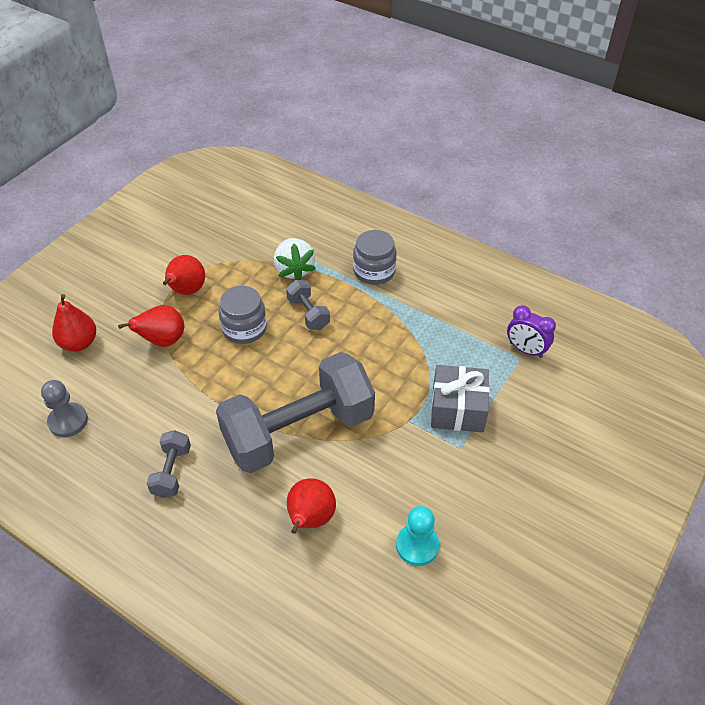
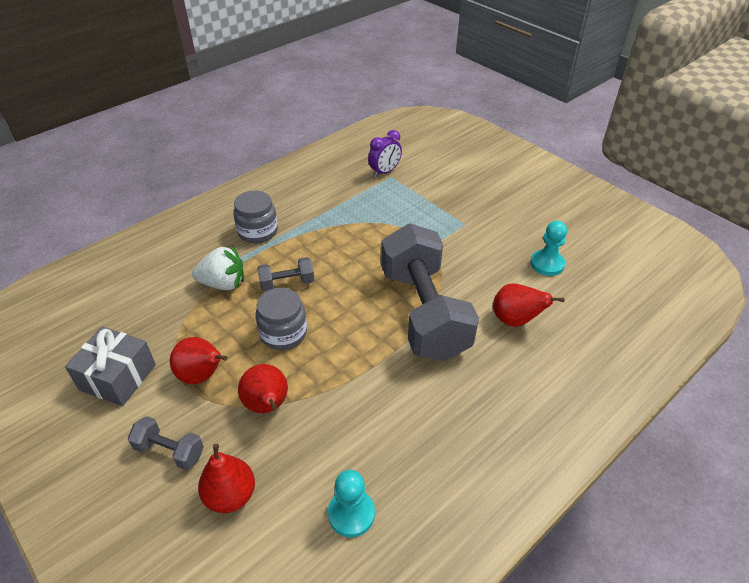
camera: 75 degrees left, 5 degrees down
grey pawn [41,380,88,437] -> turquoise pawn [328,470,375,537]
grey dumbbell [146,430,191,498] -> grey dumbbell moved to [128,416,204,470]
grey gift [431,365,489,433] -> grey gift moved to [65,326,156,406]

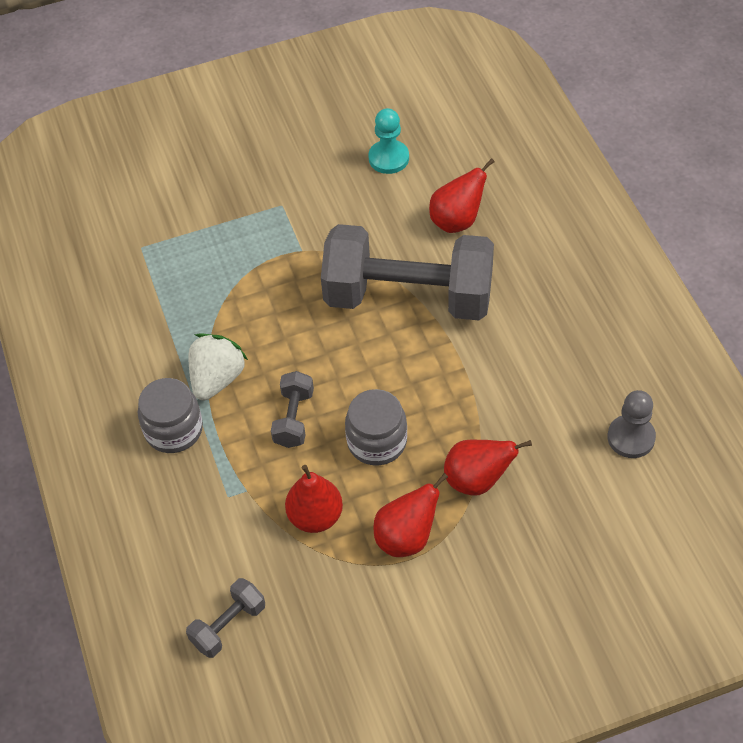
camera: 65 degrees left, 10 degrees up
grey gift [65,326,156,406] -> none
grey dumbbell [128,416,204,470] -> grey dumbbell moved to [186,578,265,658]
white strawberry [192,246,244,290] -> white strawberry moved to [189,334,248,401]
red pear [198,444,255,513] -> red pear moved to [285,465,343,533]
turquoise pawn [328,470,375,537] -> grey pawn [607,390,656,458]
purple clock [368,130,402,177] -> none

